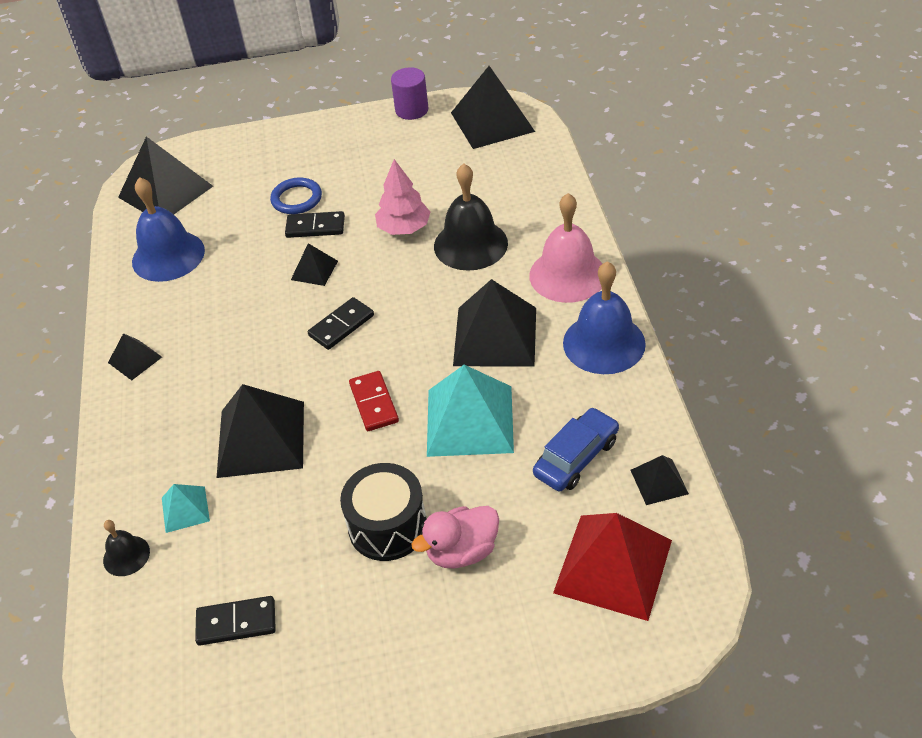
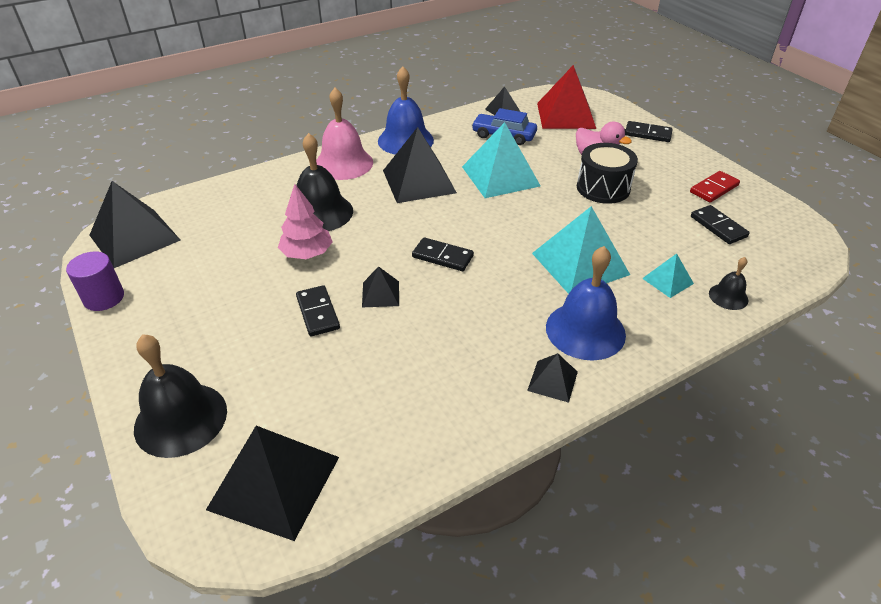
camera: 115 degrees left, 5 degrees down
blue bell [132,177,205,282] -> blue bell moved to [546,246,626,360]
black pyramid [217,384,304,478] -> turquoise pyramid [532,206,630,294]
blue ring [270,177,322,214] -> none
red domino [349,371,399,431] -> red domino moved to [690,171,740,202]
none -> black bell [134,334,227,458]
none -> black domino [625,121,673,142]

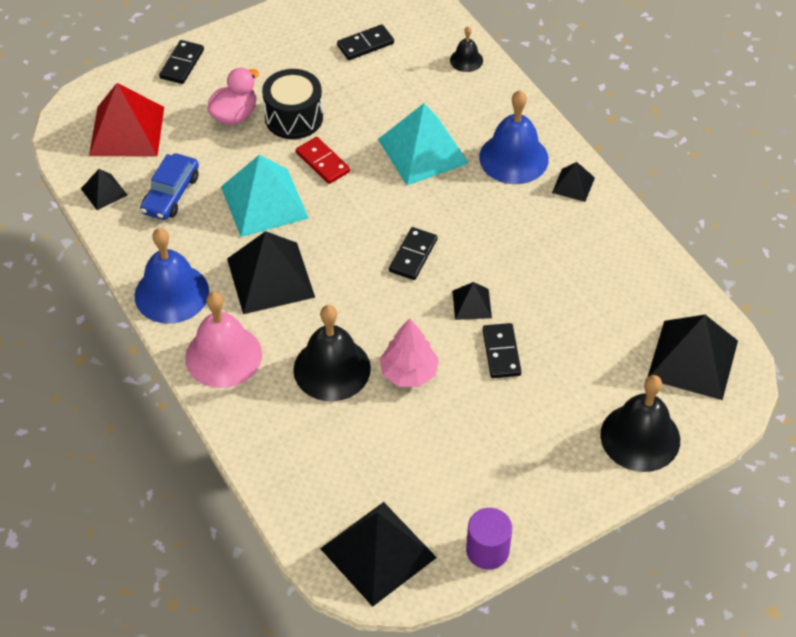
camera: 90 degrees left, 10 degrees up
black domino [296,285,340,336] -> black domino turned 75 degrees counterclockwise [483,323,521,378]
turquoise pyramid [642,254,694,298] -> none
red domino [690,171,740,202] -> red domino moved to [296,137,350,184]

